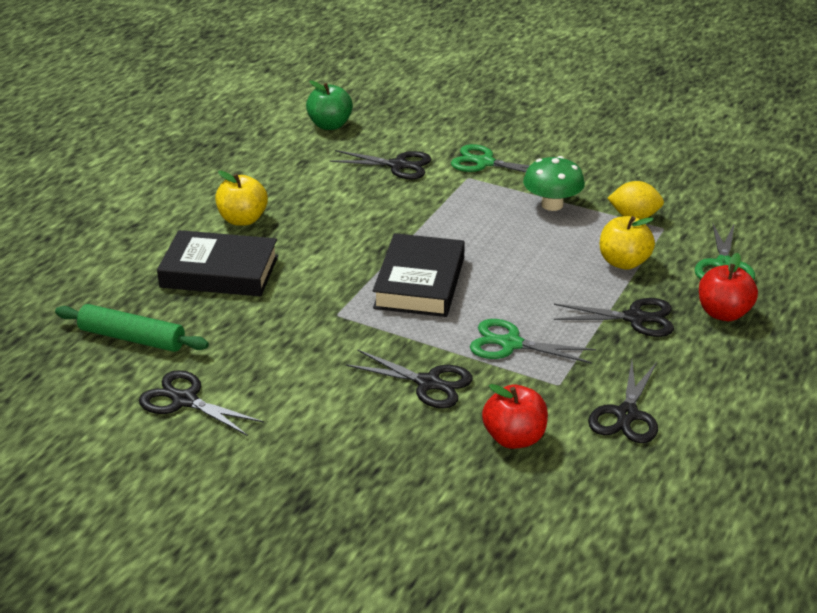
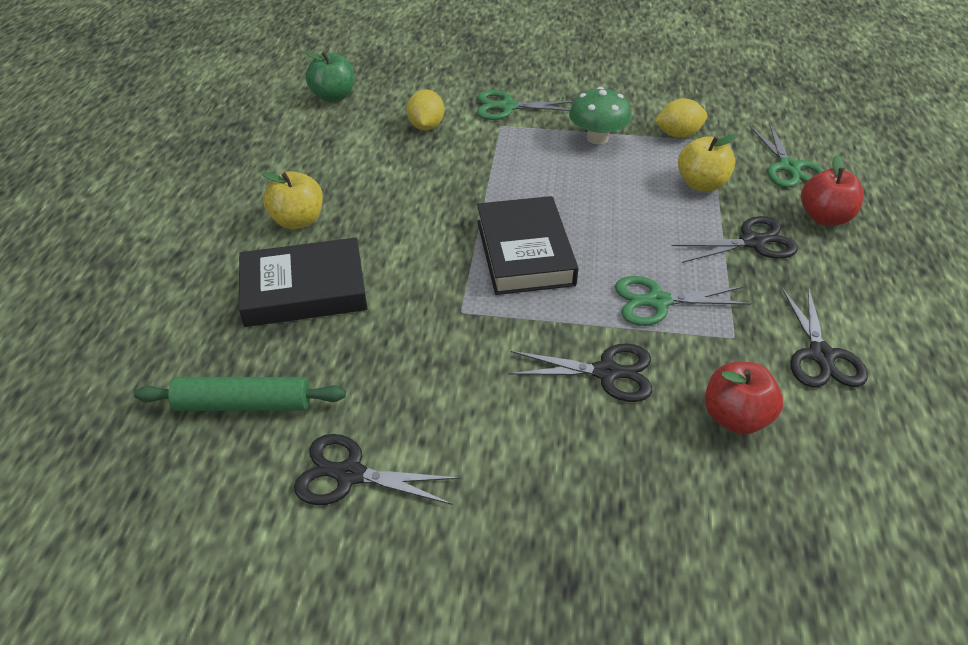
camera: 20 degrees left, 10 degrees up
black scissors [330,150,431,180] -> yellow lemon [407,89,444,130]

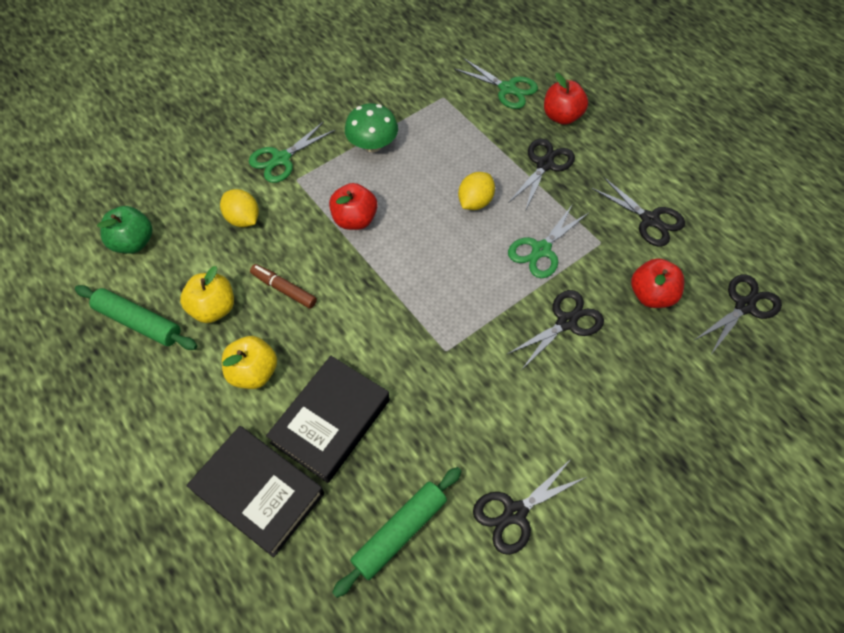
camera: 45 degrees left, 15 degrees up
black book [477,196,578,295] -> black book moved to [186,426,324,558]
yellow lemon [655,98,708,138] -> yellow lemon moved to [458,172,495,210]
yellow apple [678,134,737,192] -> yellow apple moved to [180,266,234,323]
none -> green rolling pin [75,285,198,350]
none -> brown marker [250,264,317,309]
none -> red apple [329,183,377,230]
none -> black scissors [695,274,782,354]

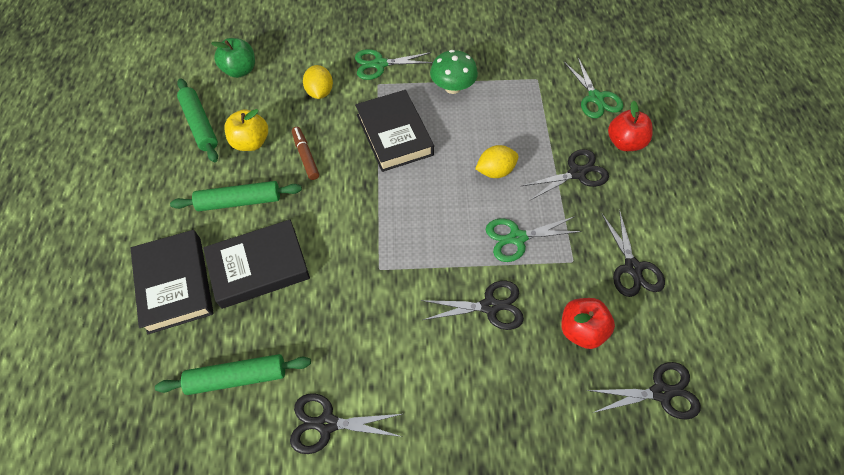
camera: 35 degrees right, 0 degrees up
yellow apple [222,336,277,389] -> green rolling pin [170,181,302,211]
red apple [329,183,377,230] -> black book [355,90,434,172]

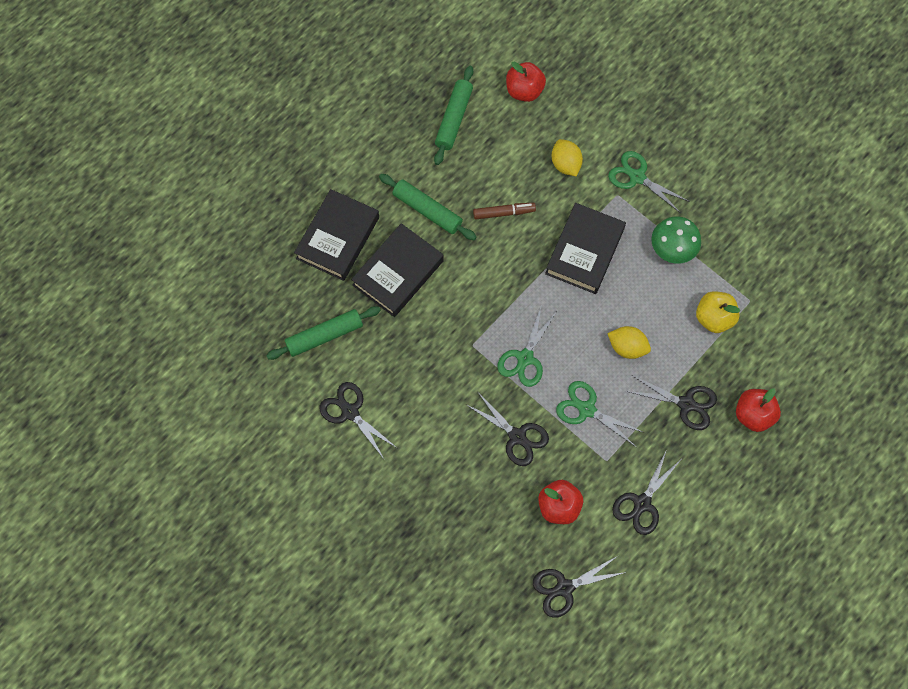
camera: 45 degrees right, 10 degrees up
green rolling pin [155,354,311,395] -> green rolling pin turned 60 degrees counterclockwise [266,306,381,360]
black book [203,219,310,309] -> black book turned 75 degrees counterclockwise [351,223,444,317]
green apple [211,38,255,78] -> red apple [506,62,546,102]
yellow apple [224,109,268,151] -> yellow apple moved to [696,292,740,333]
brown marker [292,127,319,180] -> brown marker turned 60 degrees clockwise [473,203,536,220]
yellow lemon [303,65,333,99] -> yellow lemon turned 60 degrees counterclockwise [552,139,583,176]
green scissors [564,58,623,118] -> green scissors moved to [497,304,558,387]
black scissors [587,362,701,420] -> black scissors turned 120 degrees clockwise [533,556,626,618]

